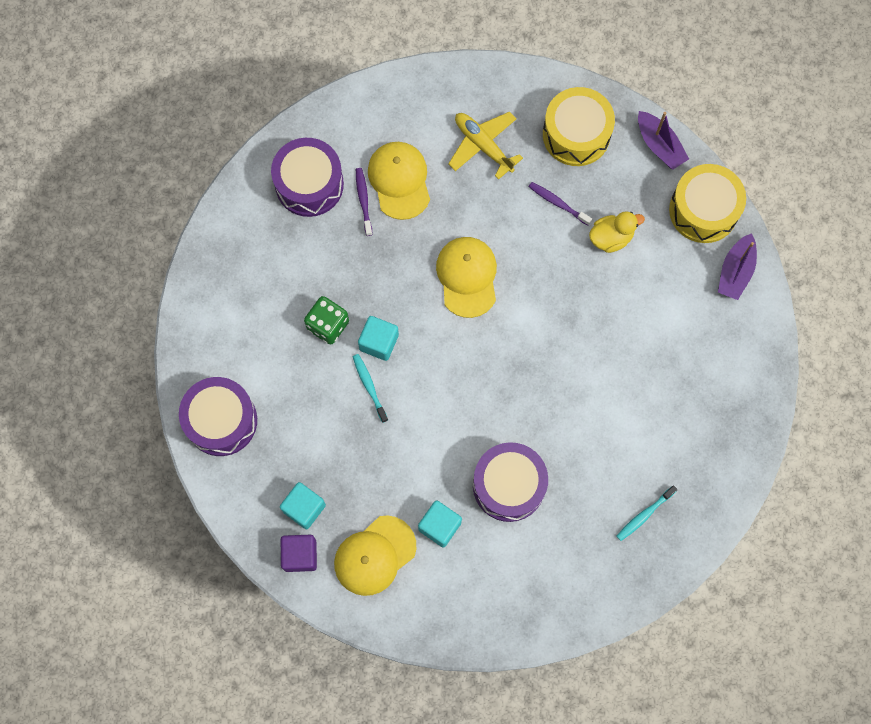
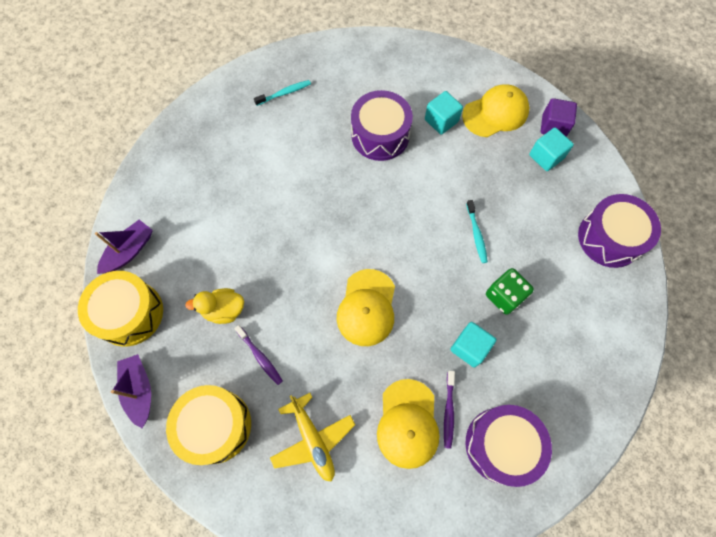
camera: 165 degrees left, 5 degrees down
turquoise cube [358,316,399,361] -> turquoise cube moved to [450,322,496,367]

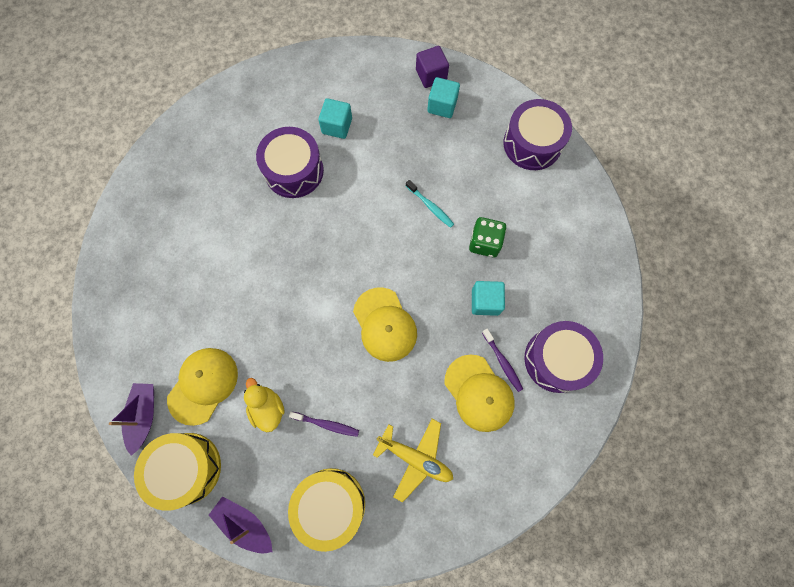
camera: 35 degrees left, 5 degrees up
yellow duck [185,288,244,324] -> yellow duck turned 105 degrees clockwise [244,378,285,432]
turquoise toothbrush [254,80,311,106] -> none
yellow cap [462,84,529,137] -> yellow cap moved to [167,348,238,426]

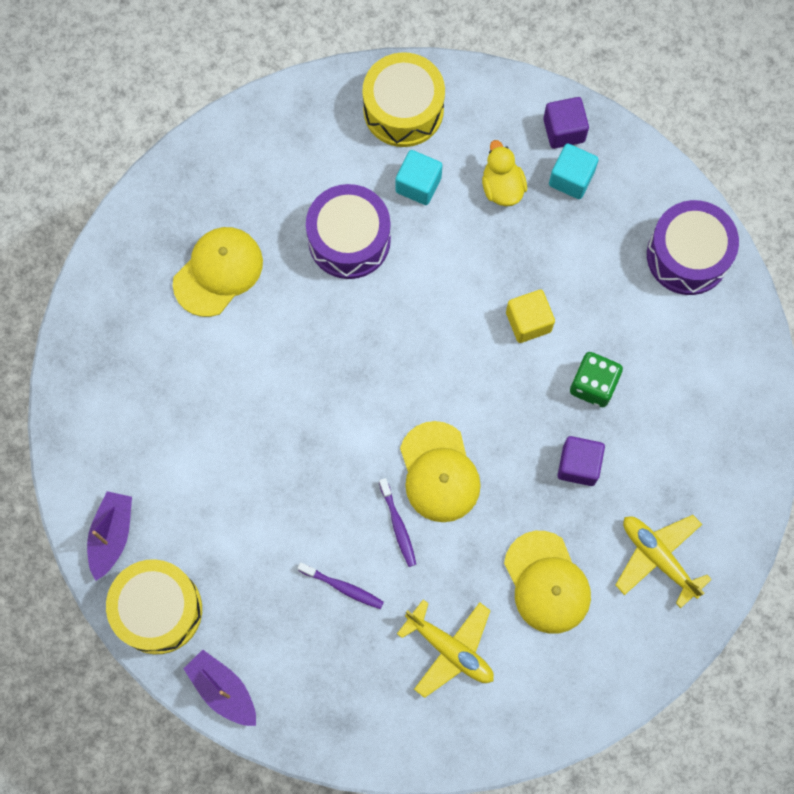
camera: 10 degrees right, 0 degrees up
yellow cap [167,348,238,426] -> yellow cap moved to [173,227,263,317]
yellow duck [244,378,285,432] -> yellow duck moved to [482,140,527,206]
yellow drum [288,468,365,552] -> yellow drum moved to [362,52,445,147]
turquoise toothbrush [406,180,454,228] -> yellow cube [506,290,555,343]
turquoise cube [472,281,505,316] -> purple cube [558,436,605,486]
purple toothbrush [482,329,523,392] -> purple toothbrush moved to [379,478,416,567]
purple drum [525,321,603,393] -> yellow plane [615,515,712,608]

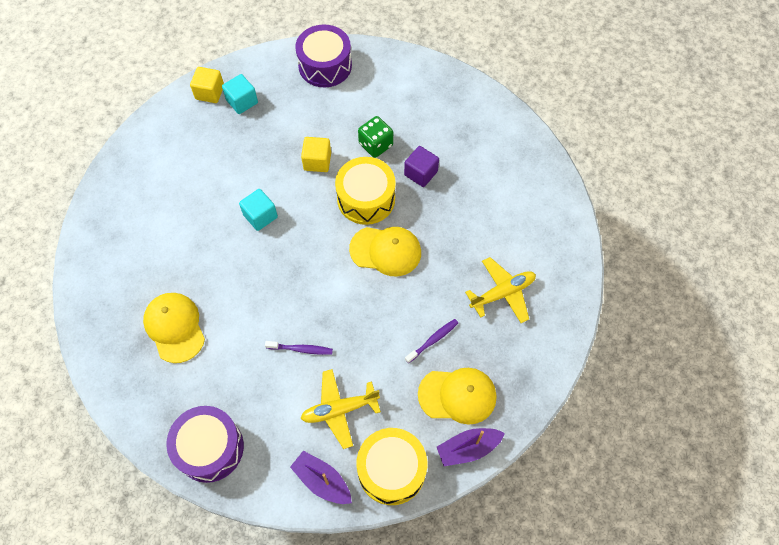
camera: 65 degrees left, 10 degrees down
purple drum [306,184,391,279] -> purple drum moved to [166,406,244,483]
yellow drum [362,52,445,147] -> yellow drum moved to [335,157,396,225]
purple toothbrush [379,478,416,567] -> purple toothbrush moved to [265,341,333,355]
turquoise cube [396,150,442,205] -> turquoise cube moved to [239,189,278,231]
yellow duck [482,140,527,206] -> none
yellow cap [504,531,591,634] -> yellow cap moved to [418,368,497,425]
purple cube [543,97,589,149] -> yellow cube [190,67,224,103]
yellow plane [615,515,712,608] -> yellow plane moved to [300,369,381,449]

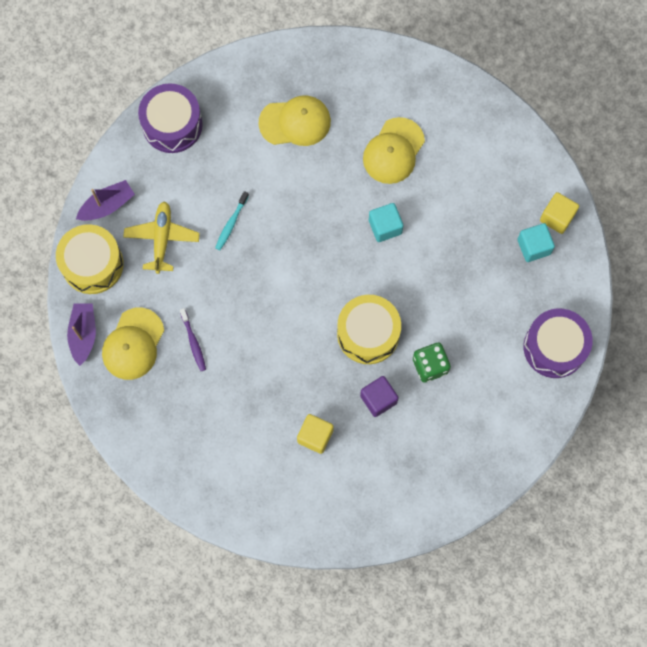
camera: 110 degrees right, 10 degrees up
purple toothbrush [265,341,333,355] -> turquoise toothbrush [215,191,249,250]
yellow cube [301,137,331,172] -> yellow cube moved to [297,414,334,454]
yellow cap [349,227,421,276] -> yellow cap moved to [363,117,425,184]
yellow plane [465,257,536,323] -> none

